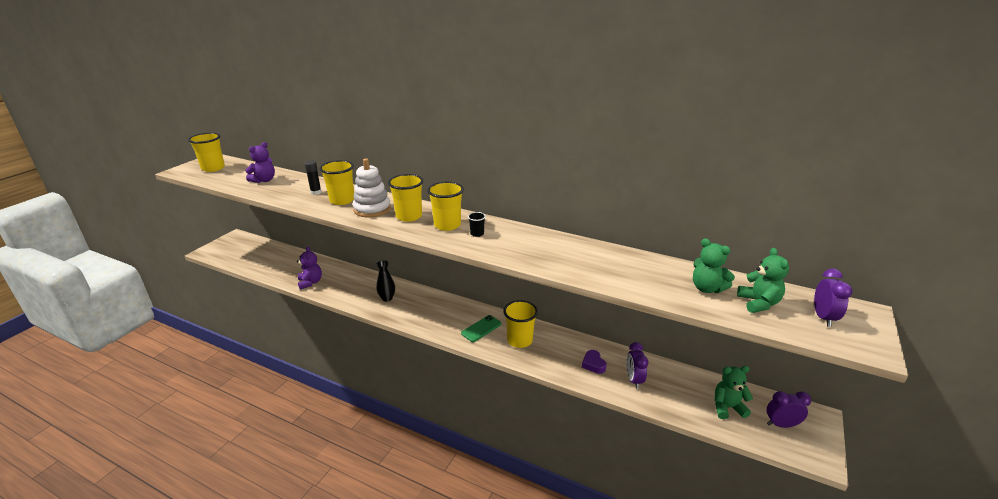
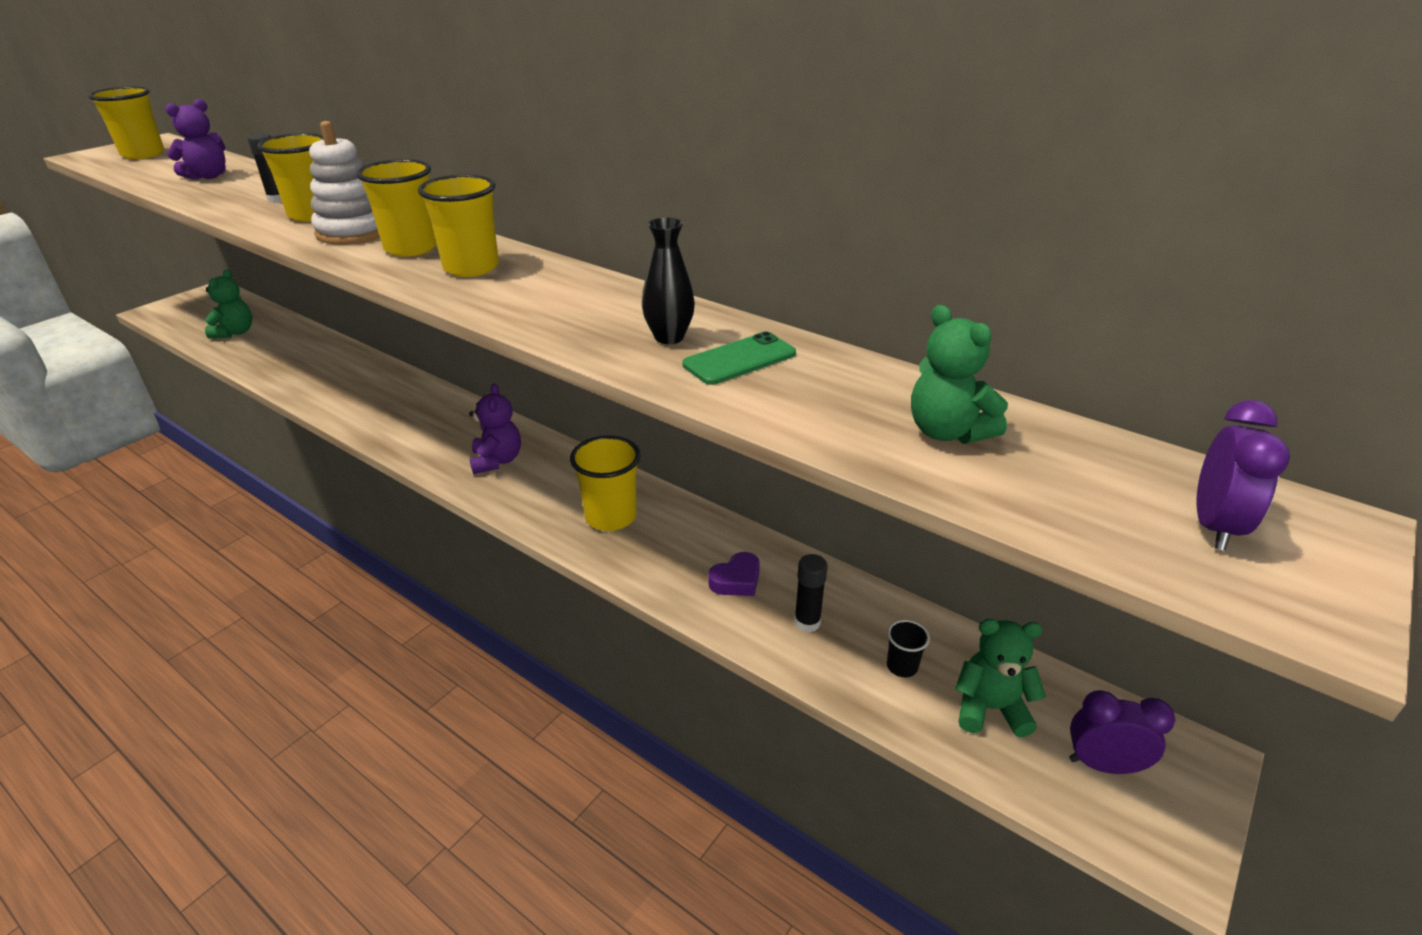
camera: 10 degrees right, 5 degrees up
purple teddy bear [297,247,322,289] -> purple teddy bear moved to [469,383,521,474]
black vase [376,260,395,302] -> black vase moved to [642,218,695,344]
green phone [461,315,502,342] -> green phone moved to [683,332,796,385]
black cup [468,212,486,237] -> black cup moved to [887,620,930,677]
purple heart [582,350,607,374] -> purple heart turned 120 degrees counterclockwise [708,552,760,596]
purple clock [626,342,648,389] -> black glue stick [794,554,828,632]
green teddy bear [737,248,789,313] -> green teddy bear moved to [205,269,252,339]

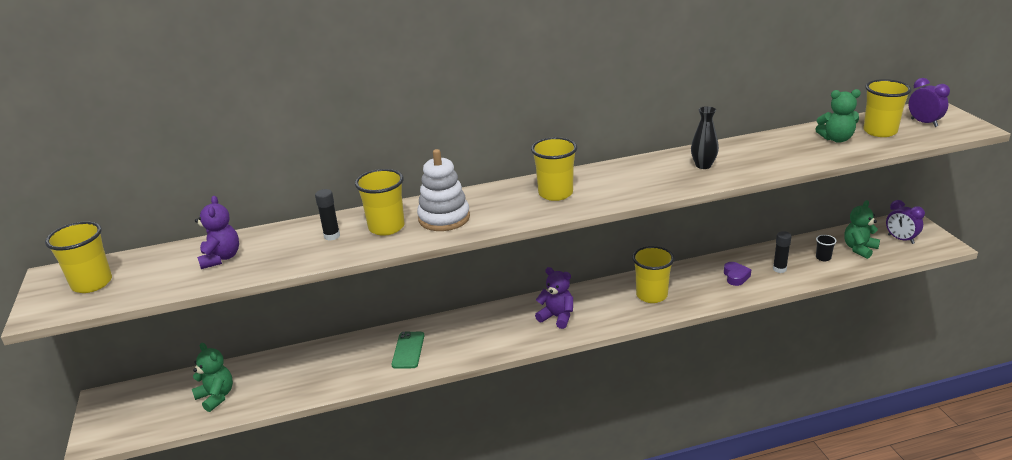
camera: 50 degrees left, 5 degrees down
yellow cup [356,159,437,257] -> yellow cup moved to [863,79,912,137]
green phone [683,332,796,385] -> green phone moved to [392,332,424,369]
purple clock [1069,690,1175,774] -> purple clock turned 90 degrees counterclockwise [886,200,925,244]

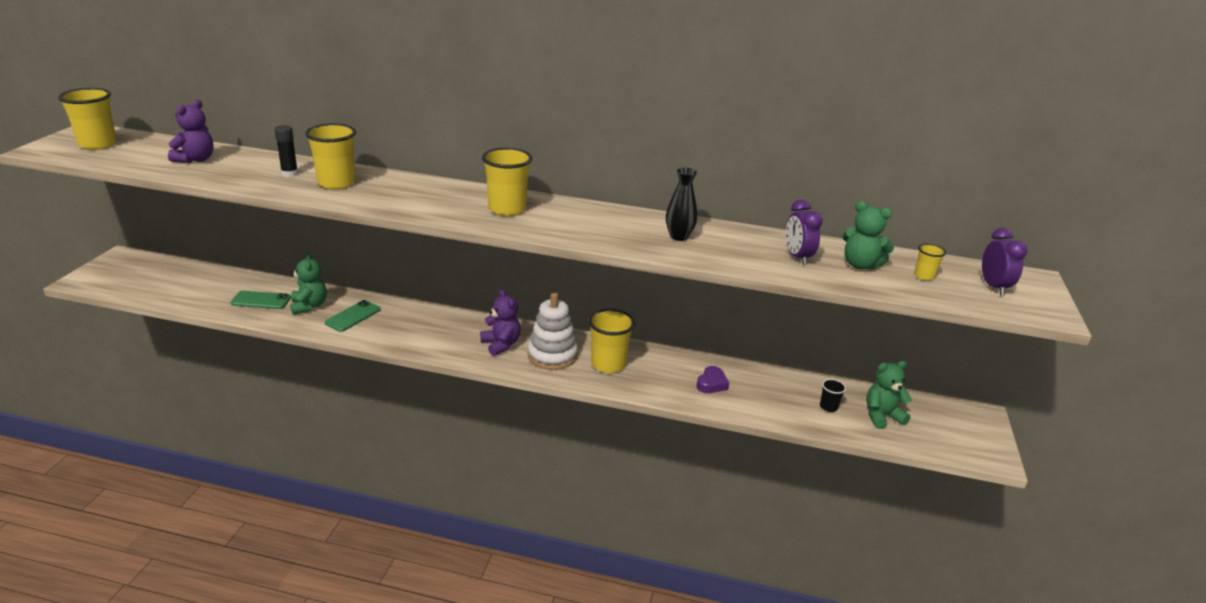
camera: 25 degrees right, 0 degrees up
green teddy bear [192,343,233,412] -> green teddy bear moved to [290,252,327,315]
white stacking toy [417,149,470,231] -> white stacking toy moved to [527,292,578,370]
black glue stick [773,231,792,273] -> none
yellow cup [863,79,912,137] -> yellow cup [914,244,946,280], size x0.49
purple clock [886,200,925,244] -> purple clock moved to [786,200,823,265]
none -> green phone [230,291,291,309]

